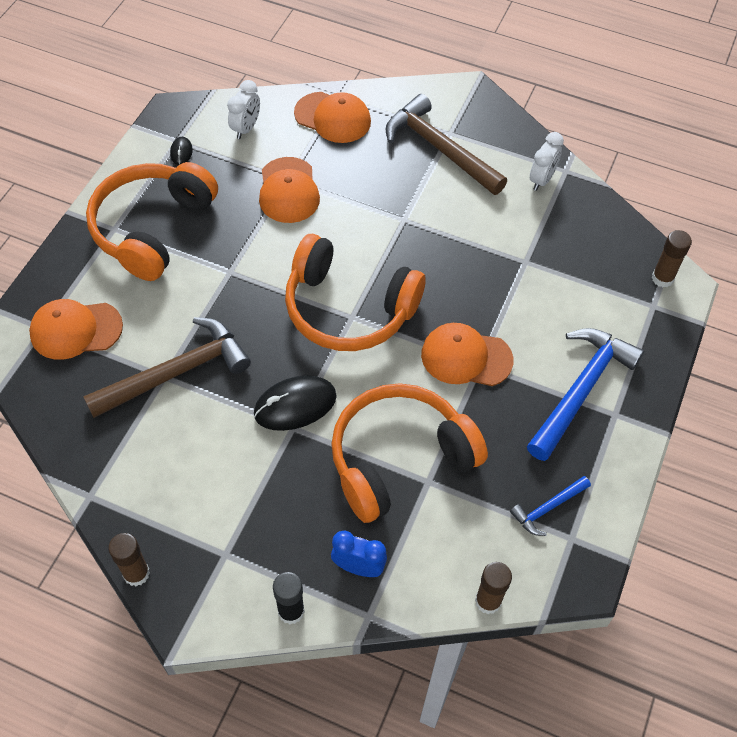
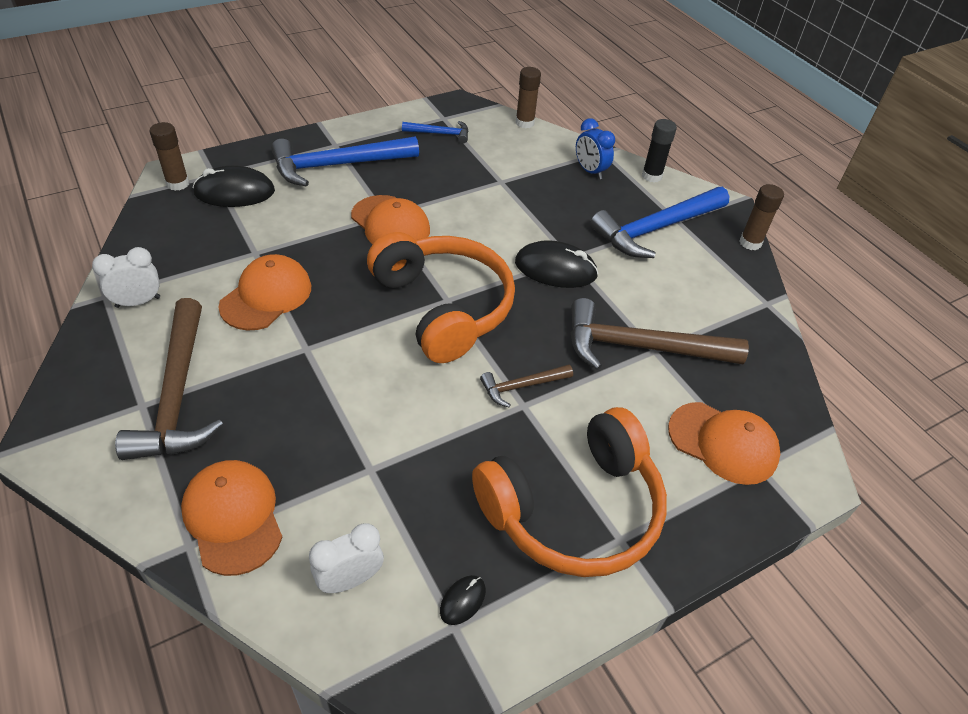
camera: 145 degrees left, 10 degrees down
orange cap [259,157,320,223] -> orange cap moved to [219,254,311,330]
orange headphones [331,383,488,523] -> none
none -> black mouse [192,166,275,207]
none -> brown hammer [480,364,573,407]
none -> blue hammer [590,187,729,258]

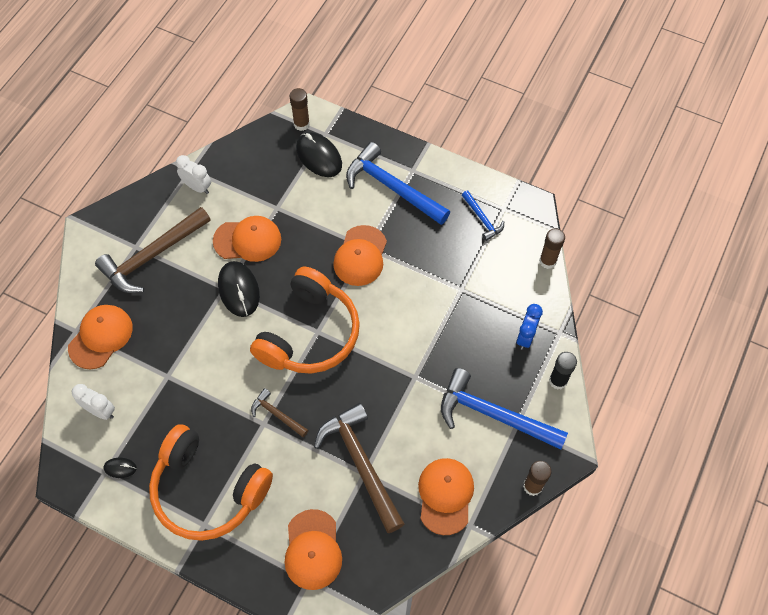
camera: 60 degrees right, 15 degrees up
black mouse [515,240,599,288] -> black mouse moved to [218,261,260,317]
none -> orange cap [418,458,474,535]

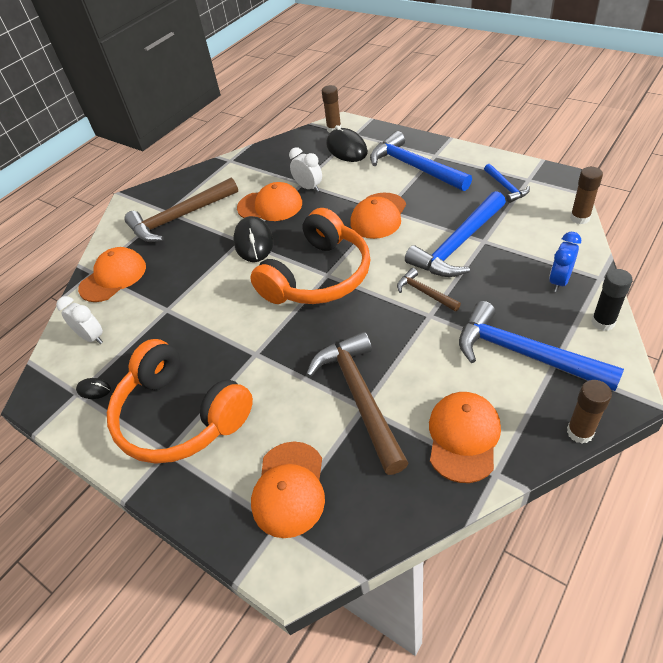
camera: 15 degrees right, 15 degrees down
white clock [176,155,211,194] -> white clock moved to [289,147,322,192]
brown hammer [251,388,308,437] -> brown hammer moved to [397,268,461,311]
none -> blue hammer [405,191,506,277]

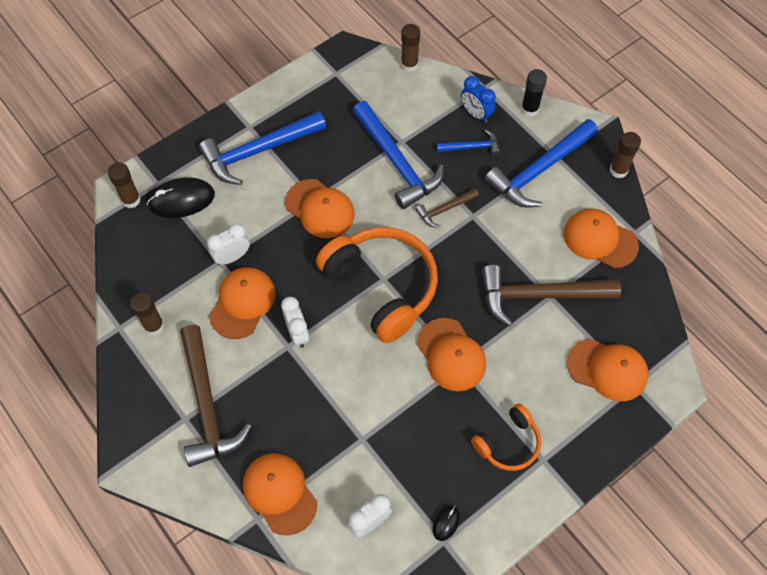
camera: 80 degrees left, 15 degrees up
orange headphones [107,339,253,464] -> orange headphones [471,404,541,471], size x0.52
black mouse [233,216,273,262] -> white clock [281,297,309,348]
blue hammer [484,164,530,203] -> blue hammer moved to [437,130,500,156]
none -> brown glue stick [130,292,164,335]
none -> orange cap [417,318,486,391]

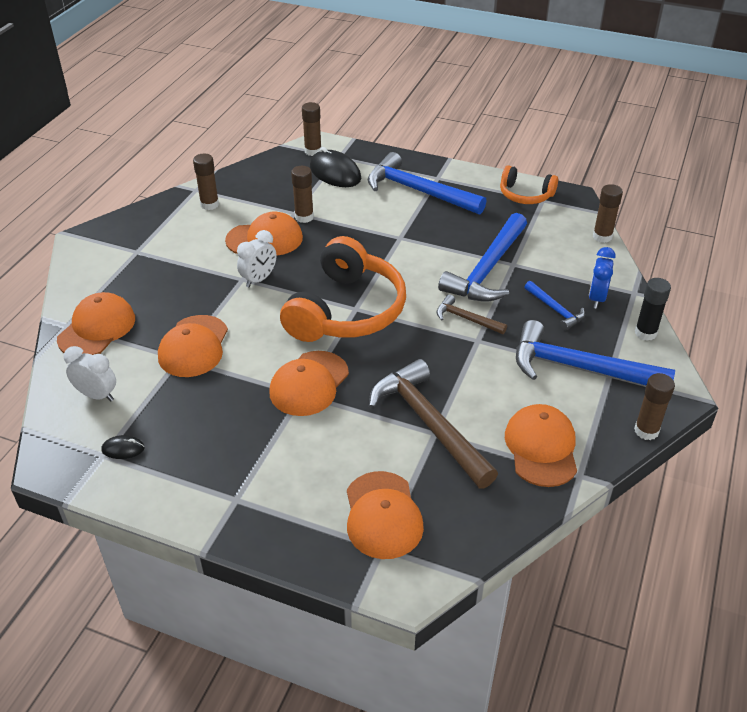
camera: 60 degrees right, 20 degrees down
brown hammer [180,325,252,467] -> none
white clock [207,223,250,265] -> brown glue stick [291,166,314,223]
orange cap [285,179,355,238] -> orange cap moved to [158,315,228,377]
orange headphones [471,404,541,471] -> orange headphones moved to [500,165,558,204]

